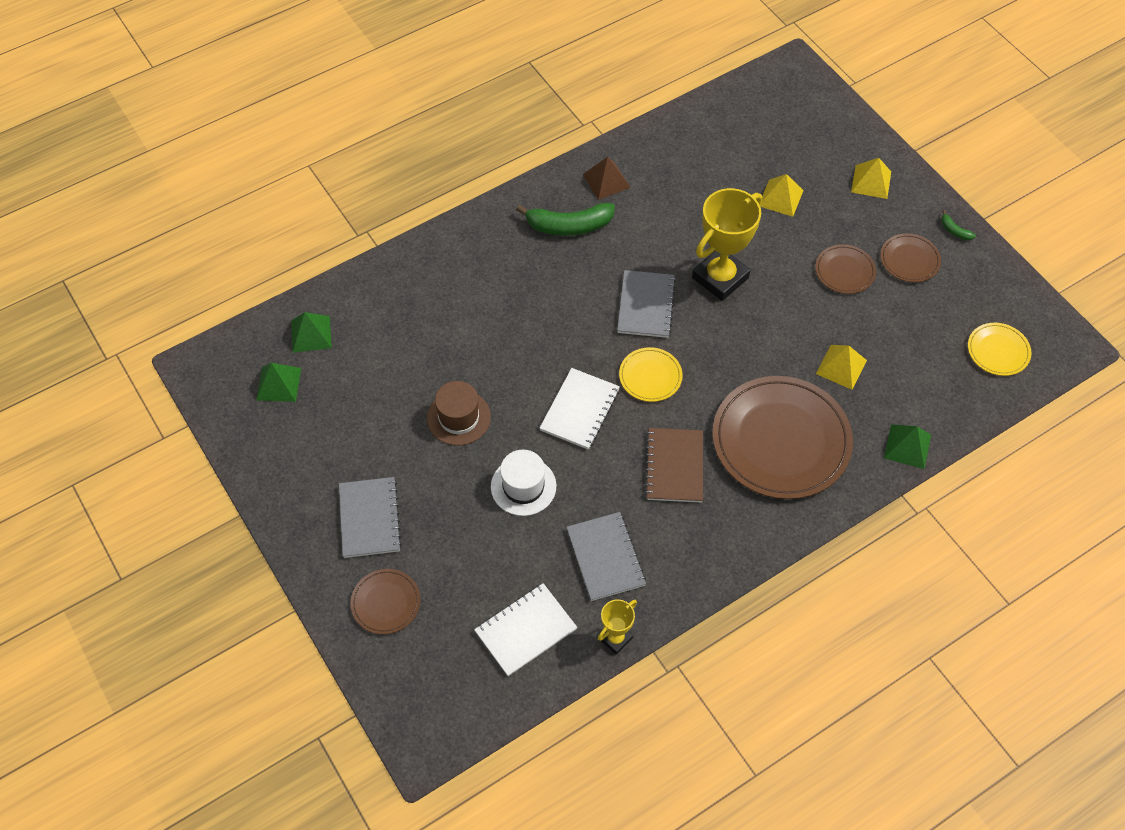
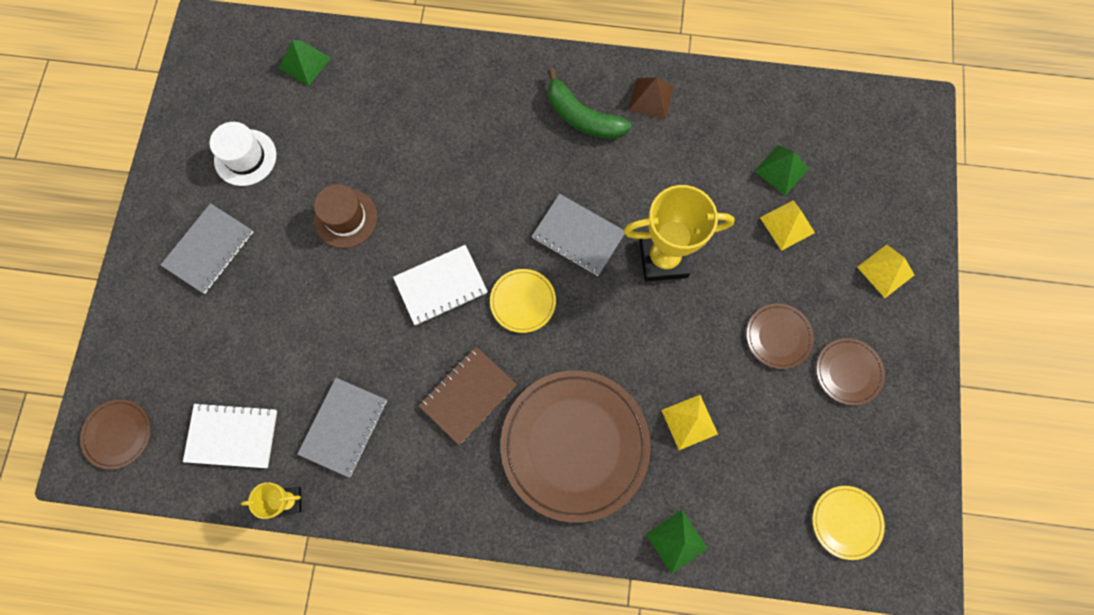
camera: 40 degrees right, 15 degrees up
green pyramid [256,363,301,402] -> green pyramid moved to [754,145,809,195]
brown plate [350,569,421,634] -> brown plate moved to [80,399,151,470]
white hat [491,450,556,516] -> white hat moved to [210,122,276,186]
grey notebook [617,270,676,338] -> grey notebook turned 75 degrees clockwise [532,194,625,276]
green banana [941,210,976,240] -> none

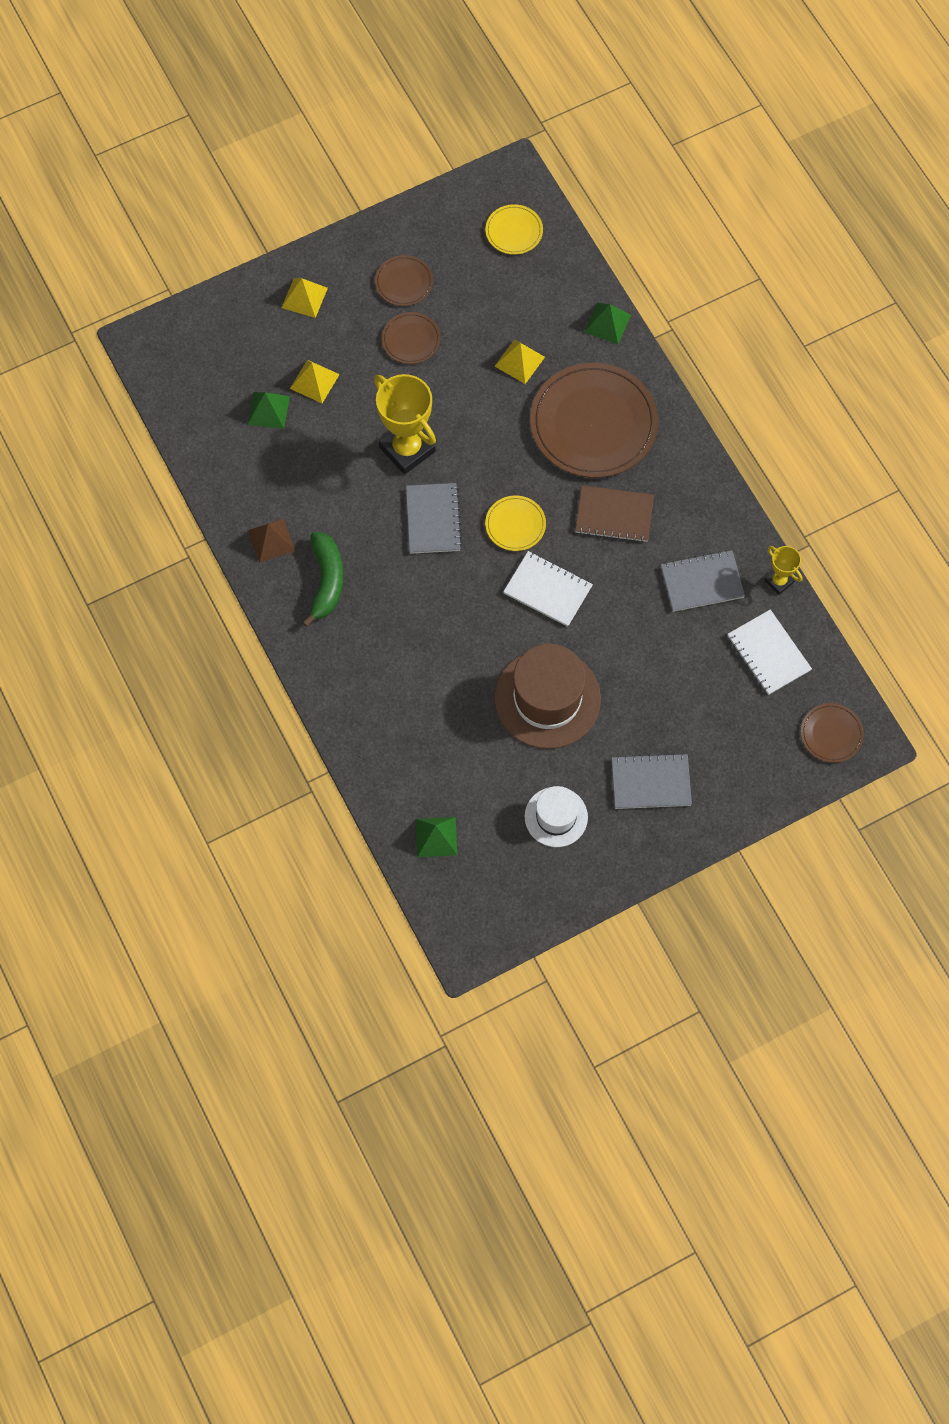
camera: 125 degrees left, 5 degrees down
brown hat [314,184,378,248] -> brown hat [494,644,601,749], size x1.72

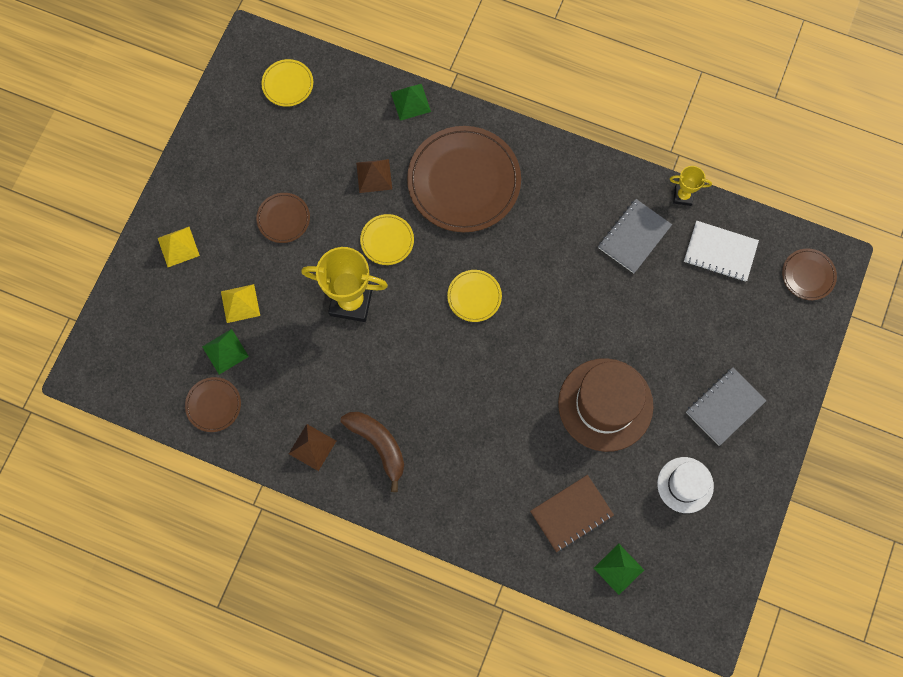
camera: 40 degrees left, 5 degrees up
green banana [302,532,343,627] -> brown banana [341,412,404,492]
brown plate [375,255,433,306] -> brown plate moved to [185,377,241,432]
grey notebook [406,483,462,554] -> none
yellow pyramid [495,339,545,384] -> brown pyramid [356,159,392,193]
white notebook [503,551,593,627] -> none
brown notebook [575,485,654,542] -> brown notebook moved to [530,475,614,552]
none -> yellow plate [360,214,414,265]

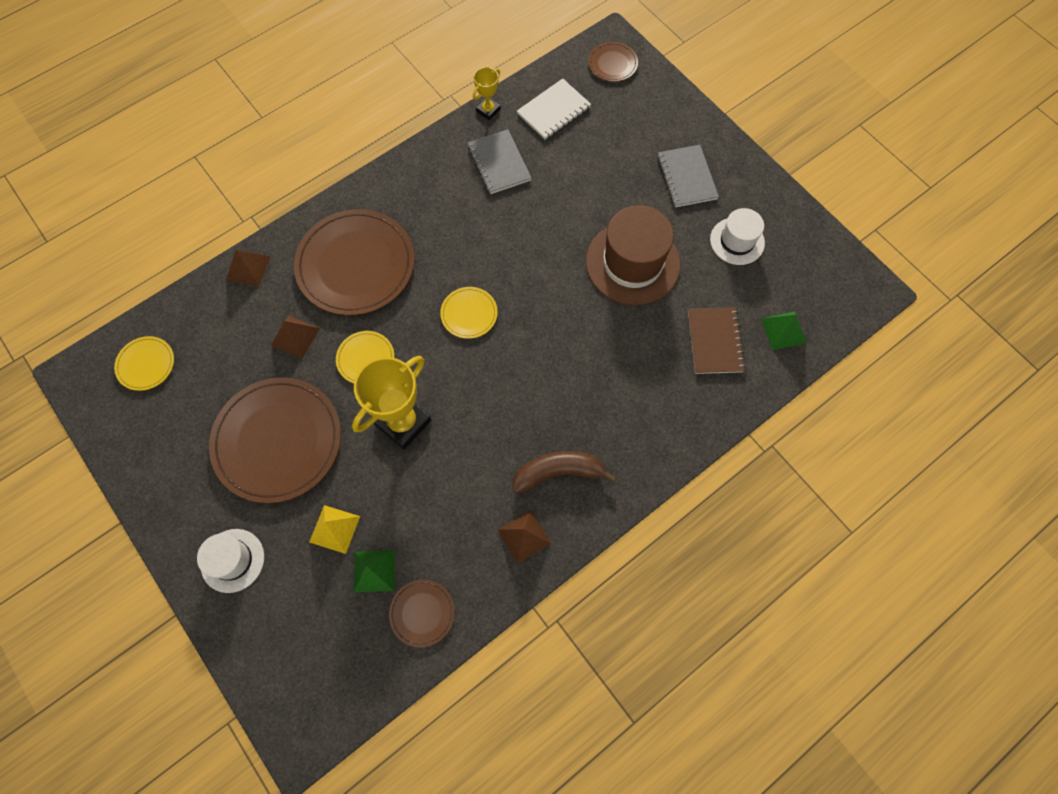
camera: 60 degrees left, 5 degrees down
yellow pyramid [158,227,200,267] -> white hat [197,529,264,593]
brown plate [256,193,310,243] -> brown plate [209,377,341,503], size x2.14
green pyramid [391,84,431,121] -> brown pyramid [226,250,270,286]

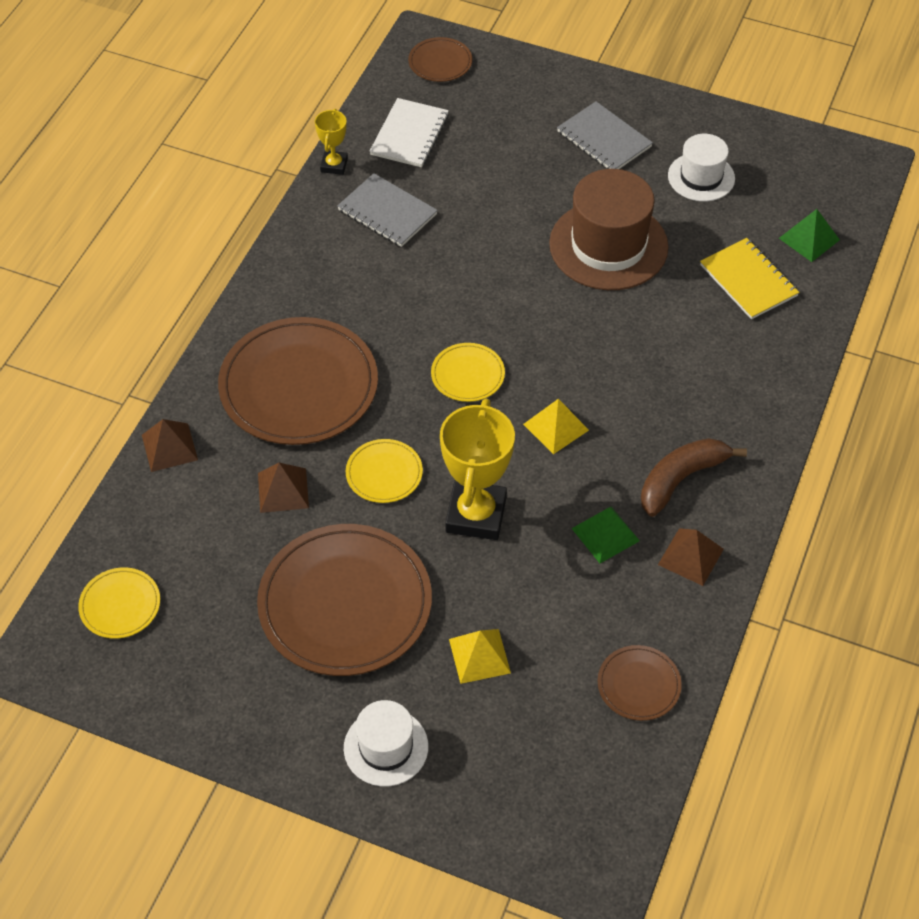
camera: 30 degrees left, 15 degrees down
green pyramid [354,550,395,593] -> green pyramid moved to [571,506,640,563]
brown notebook [688,307,745,374] -> yellow notebook [700,238,799,319]
none -> yellow pyramid [523,399,589,454]

